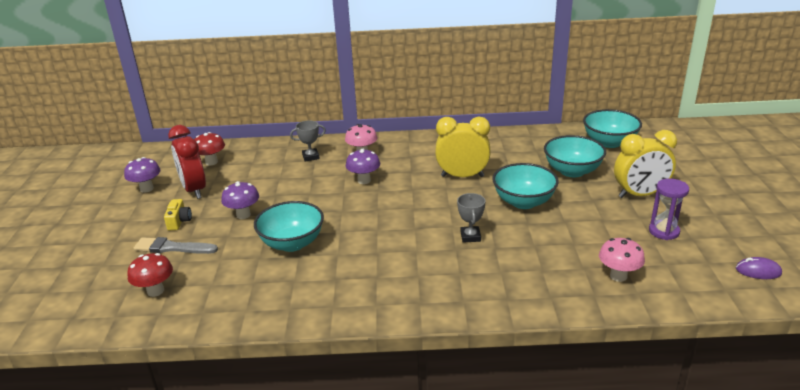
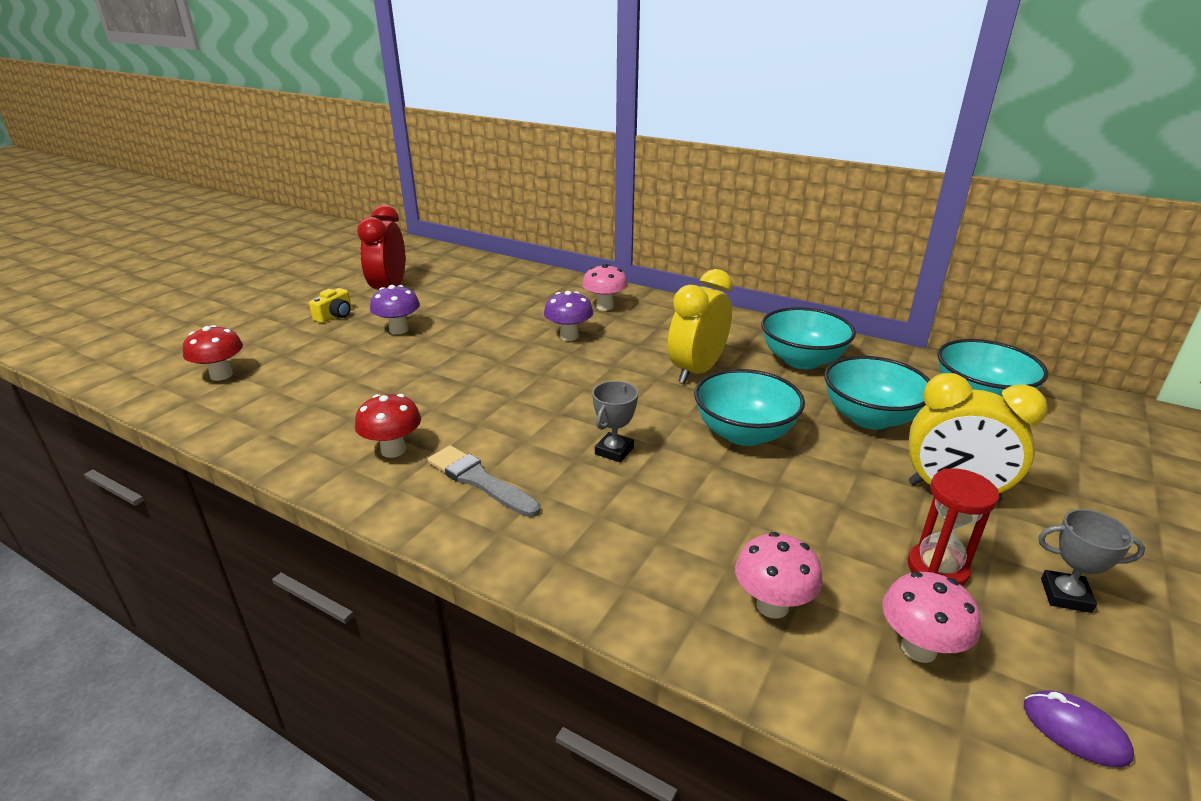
camera: 30 degrees right, 0 degrees up
purple mushroom [124,157,161,193] -> none
grey brush [133,237,218,254] -> grey brush moved to [428,445,541,517]
red mushroom [194,132,225,166] -> red mushroom moved to [355,394,421,458]
turquoise bowl [254,201,324,252] -> turquoise bowl moved to [761,307,856,369]
grey trophy [290,120,326,162] -> grey trophy moved to [1038,509,1145,613]
yellow clock [435,117,491,177] -> yellow clock turned 90 degrees counterclockwise [668,269,733,383]
purple hourglass [649,179,689,240] -> red hourglass [908,468,999,586]
none -> pink mushroom [882,572,981,663]

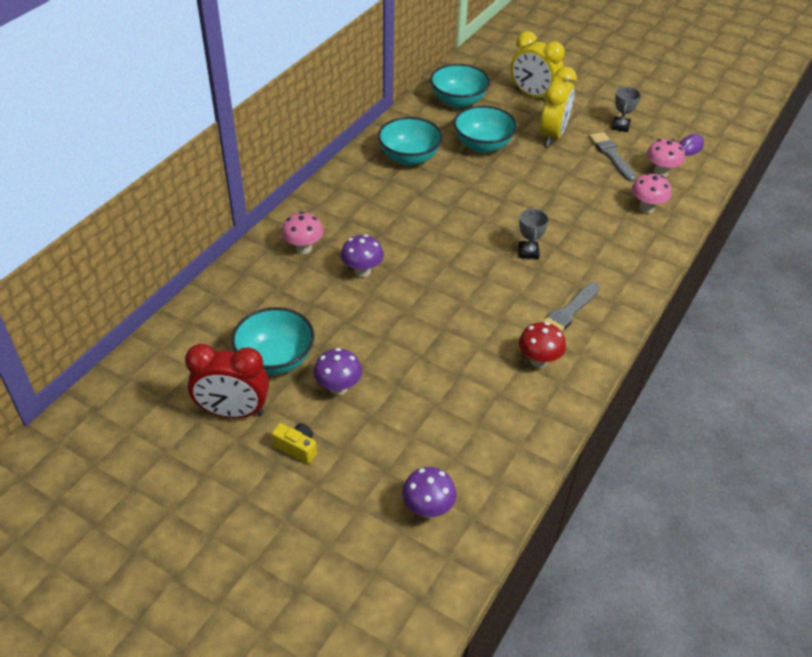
camera: 90 degrees left, 15 degrees up
red mushroom [183,325,243,381] -> purple mushroom [402,467,456,518]
grey trophy [592,381,638,463] -> grey trophy turned 60 degrees clockwise [519,208,549,259]
yellow clock [668,269,733,383] -> yellow clock moved to [511,31,565,98]
turquoise bowl [694,369,805,446] -> turquoise bowl moved to [231,307,314,375]
red hourglass [908,468,999,586] -> grey brush [589,132,636,182]

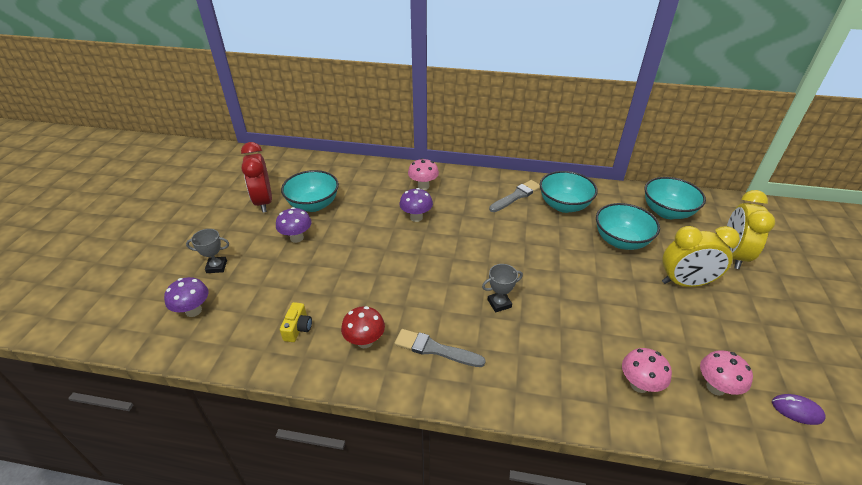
camera: 70 degrees right, 5 degrees down
yellow camera [272,423,317,464] -> yellow camera moved to [280,302,312,342]
grey brush [589,132,636,182] -> grey brush moved to [489,180,540,212]
grey trophy [612,87,641,132] -> grey trophy moved to [186,229,229,273]

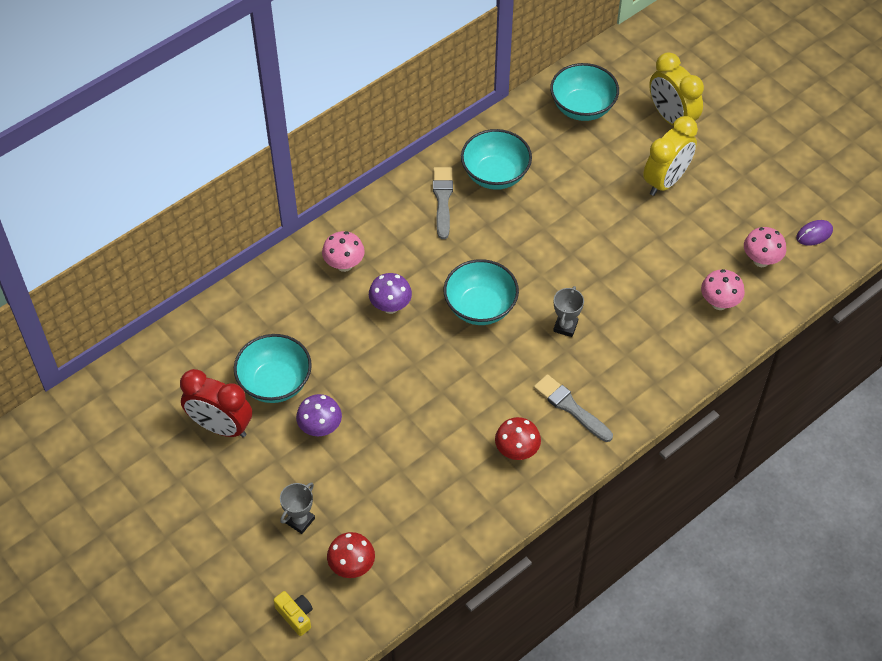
camera: 50 degrees left, 15 degrees up
purple mushroom [164,277,208,317] -> red mushroom [327,532,375,578]
yellow camera [280,302,312,342] -> yellow camera moved to [273,591,313,636]
grey brush [394,329,486,367] -> grey brush turned 75 degrees clockwise [534,374,613,442]
turquoise bowl [596,203,660,250] -> turquoise bowl moved to [443,259,519,325]

